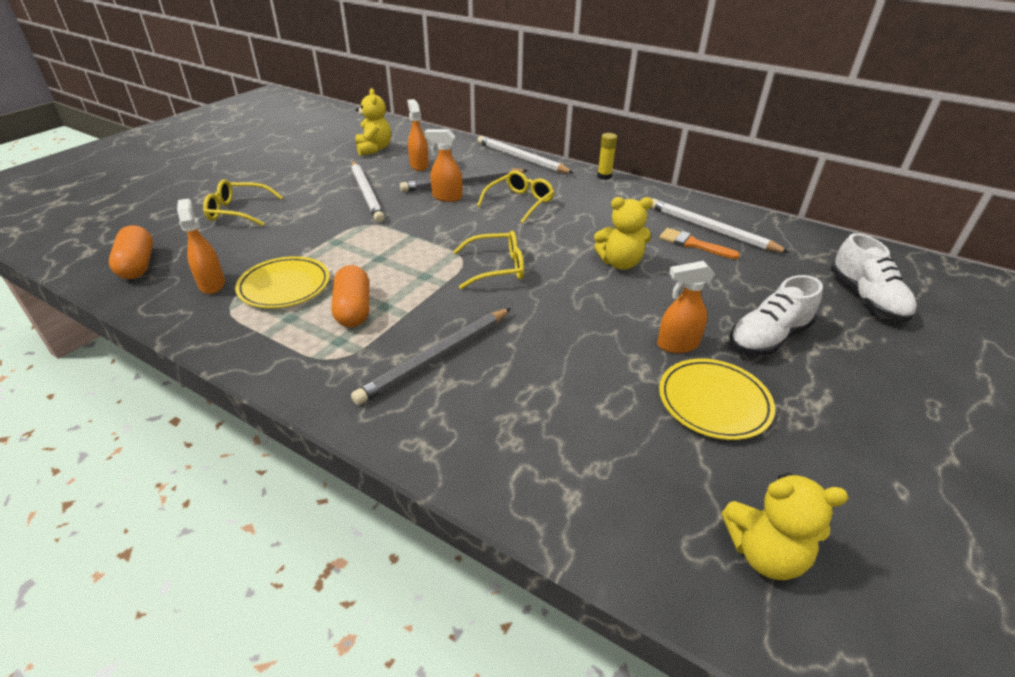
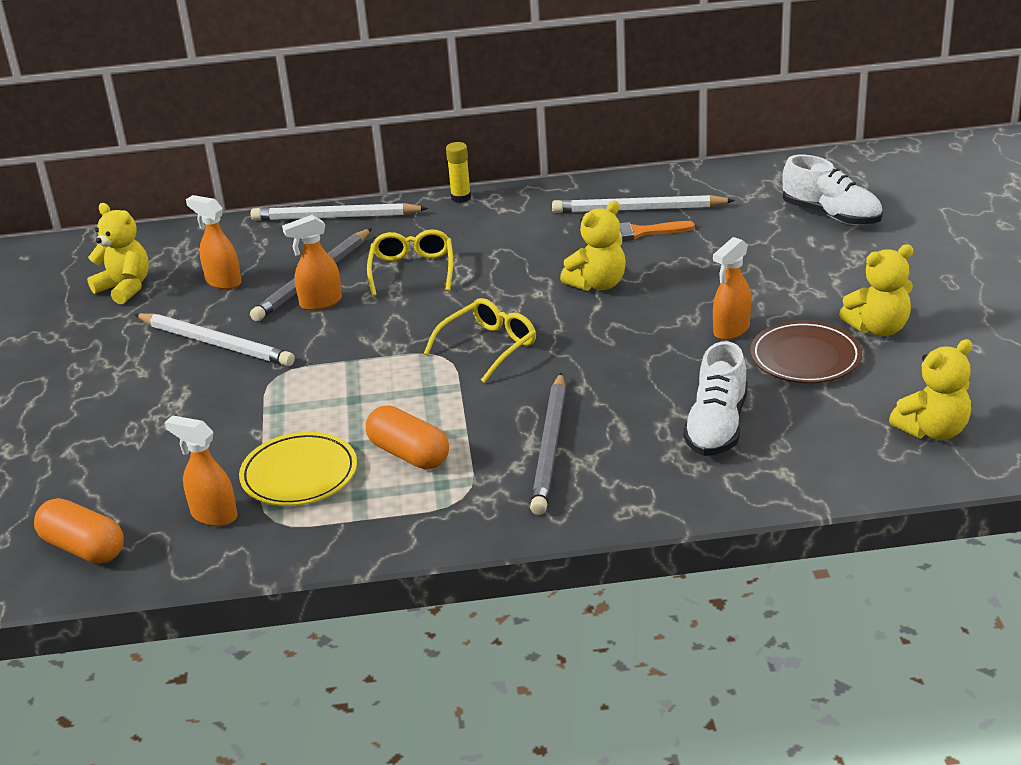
camera: 35 degrees left, 5 degrees down
yellow glasses [203,180,283,226] -> none
yellow plate [659,359,775,440] -> brown plate [750,321,862,383]
white shoe [729,275,823,356] -> white shoe moved to [683,341,748,456]
none -> yellow teddy bear [839,244,913,336]

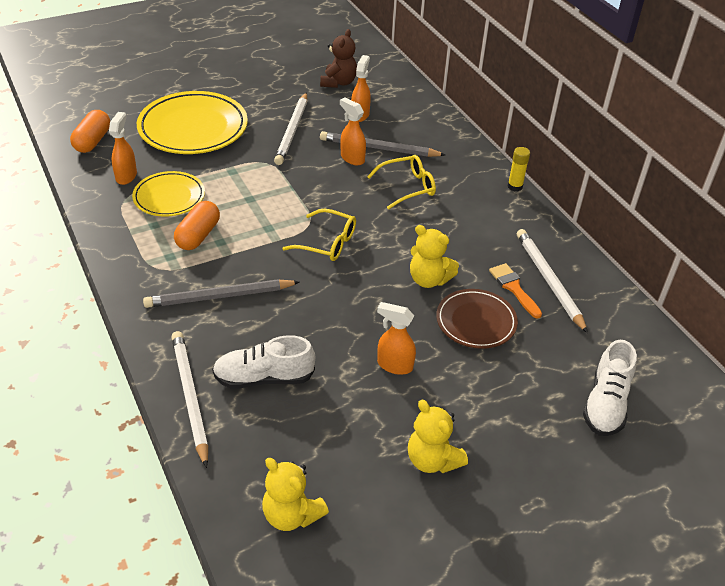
camera: 65 degrees right, 10 degrees up
yellow teddy bear [87,203,149,304] -> brown teddy bear [320,29,357,88]
white pencil [251,203,428,221] -> white pencil moved to [172,331,208,468]
brown plate [750,321,862,383] -> brown plate moved to [436,289,518,349]
none -> yellow plate [137,91,248,154]

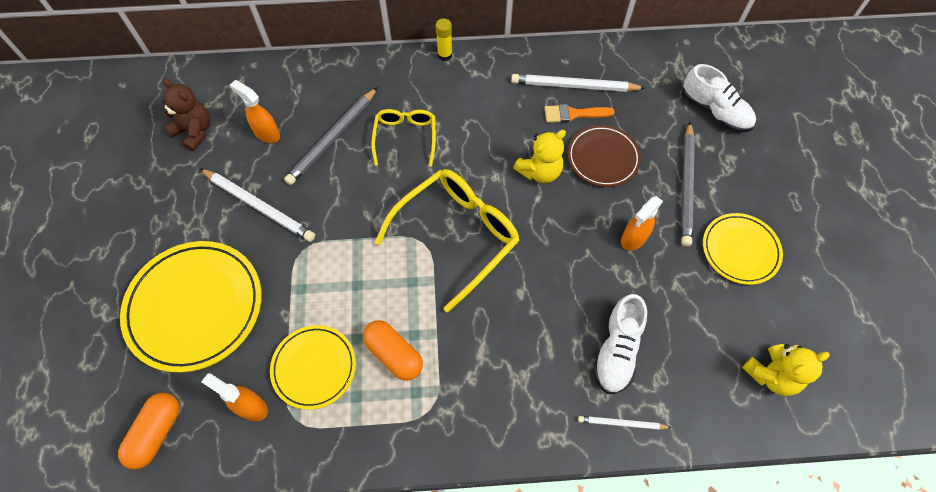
camera: 65 degrees left, 20 degrees up
orange capsule [70,110,110,153] -> orange capsule turned 75 degrees clockwise [118,393,179,469]
grey pencil [143,279,300,308] -> grey pencil moved to [681,122,695,246]
white pencil [172,331,208,468] -> white pencil [578,416,672,430], size x0.54
yellow glasses [283,209,356,261] -> yellow glasses [375,169,520,312], size x1.72
orange spray bottle [340,98,366,165] -> none
yellow teddy bear [408,400,468,473] -> yellow plate [703,213,783,285]

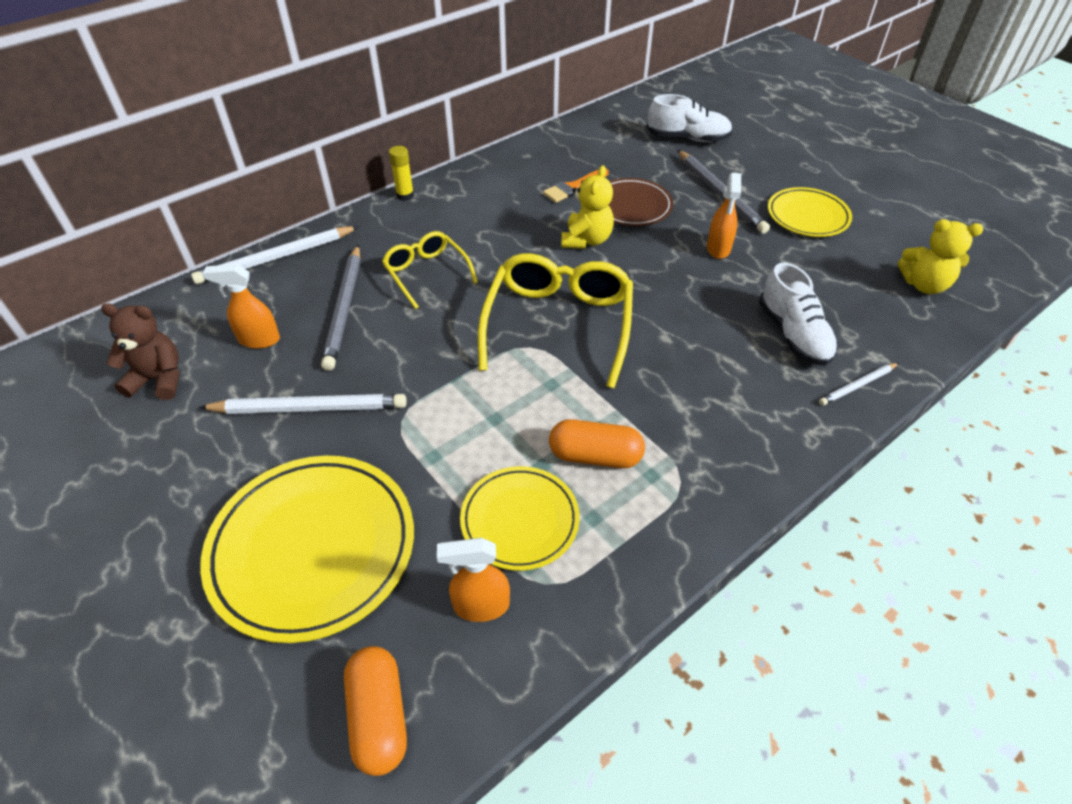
camera: 35 degrees left, 15 degrees down
white pencil [511,74,646,92] -> white pencil moved to [191,226,359,284]
yellow teddy bear [742,344,830,396] -> yellow teddy bear turned 75 degrees clockwise [898,219,983,294]

